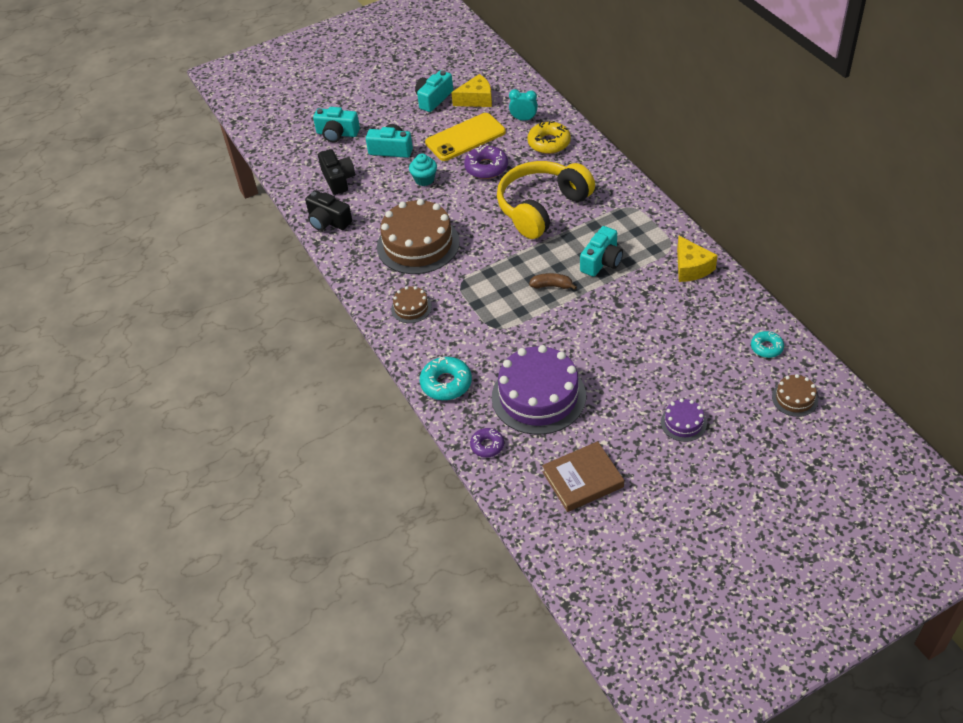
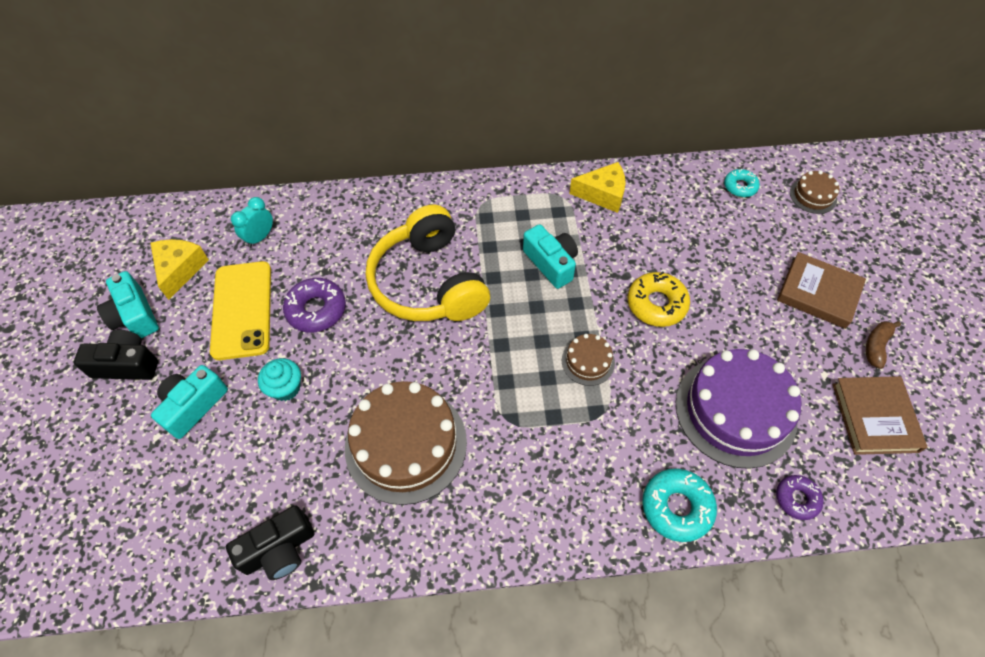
camera: 70 degrees left, 10 degrees up
turquoise camera [313,107,360,142] -> none
black camera [318,149,355,195] -> black camera moved to [74,329,158,380]
brown cake [391,286,432,323] -> brown cake moved to [562,334,615,386]
yellow donut [527,121,571,154] -> yellow donut moved to [628,271,690,327]
brown banana [529,273,577,290] -> brown banana moved to [866,321,901,369]
purple cake [661,399,707,442] -> brown book [777,252,866,329]

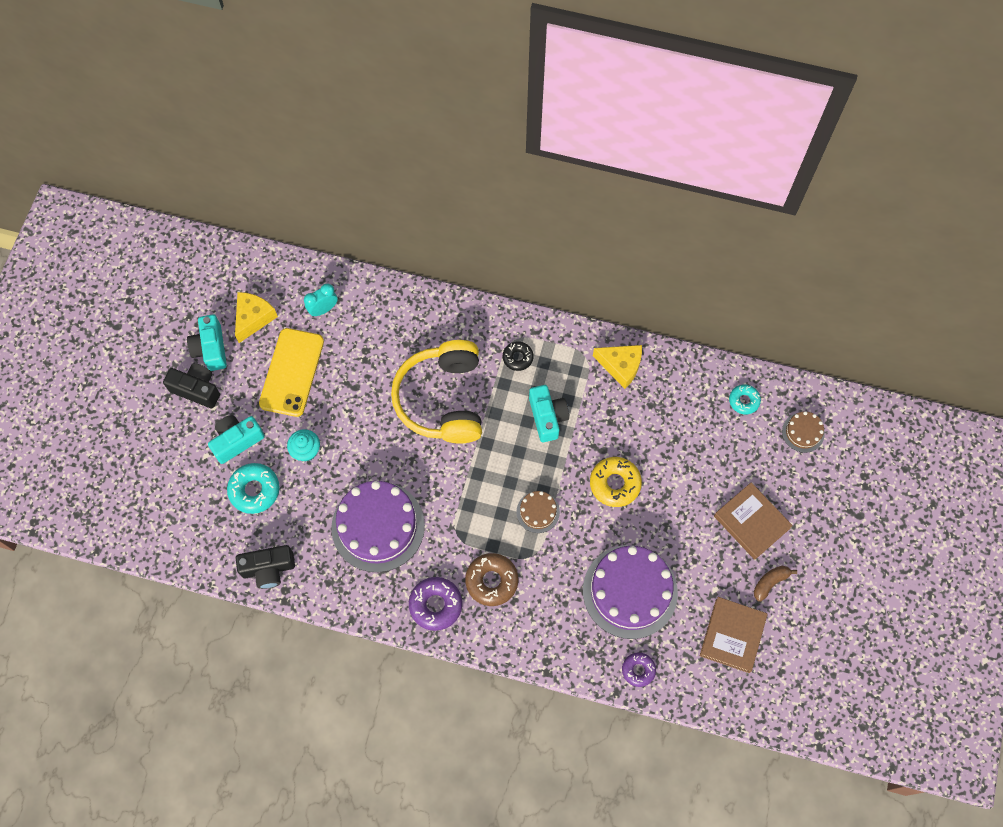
camera: 20 degrees right, 10 degrees up
purple donut [283,278,346,333] -> purple donut moved to [409,577,462,631]
brown cake [345,381,467,505] -> purple cake [331,481,425,572]
turquoise donut [642,468,717,542] -> turquoise donut moved to [227,463,280,514]
none -> brown donut [465,553,518,606]
none -> black donut [503,341,534,371]

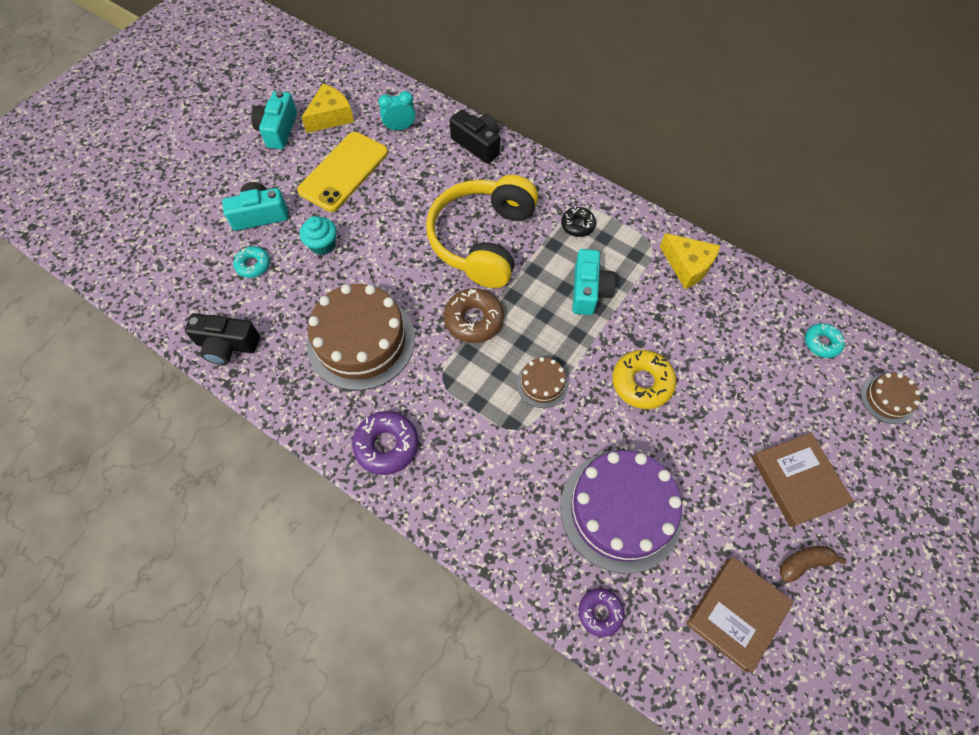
camera: 20 degrees right, 5 degrees down
black camera [163,363,220,409] -> black camera moved to [450,110,500,164]
turquoise donut [227,463,280,514] -> turquoise donut [233,246,270,278], size x0.62
purple cake [331,481,425,572] -> brown cake [307,284,415,390]
brown donut [465,553,518,606] -> brown donut moved to [444,288,504,343]

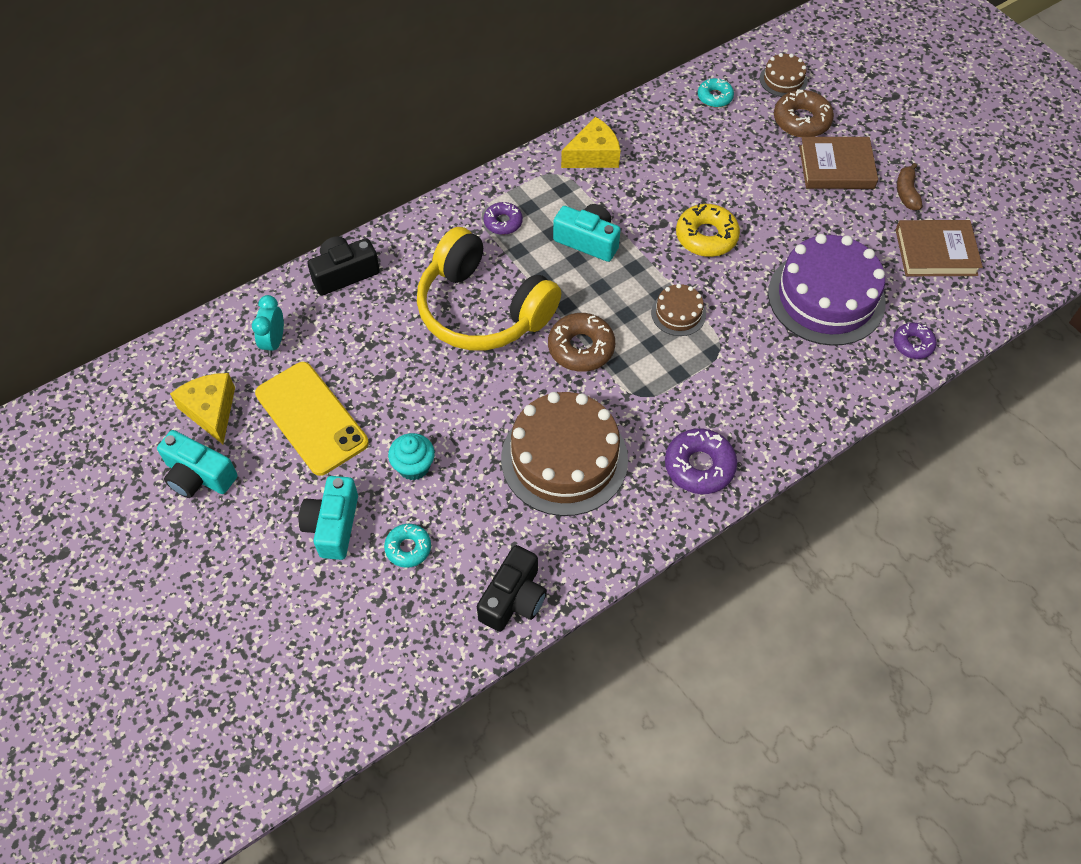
camera: 70 degrees left, 5 degrees down
black donut [561,206,596,237] -> purple donut [484,202,523,235]
brown book [686,556,794,672] -> brown book turned 60 degrees counterclockwise [895,220,983,276]
none -> brown donut [774,89,834,137]

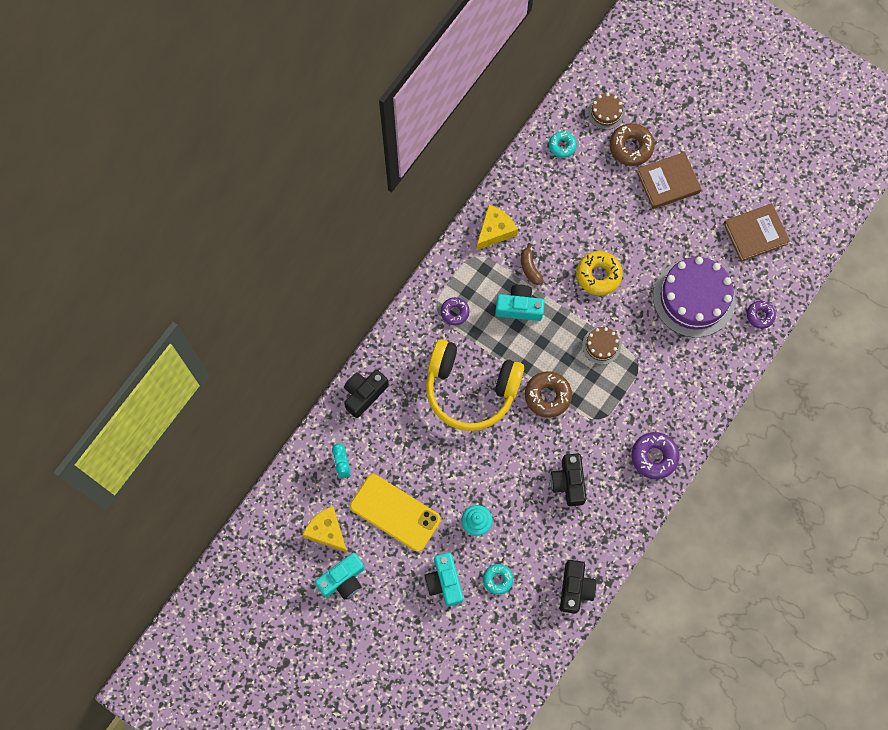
camera: 20 degrees left, 15 degrees up
turquoise camera [157,430,237,498] -> turquoise camera turned 45 degrees counterclockwise [315,553,365,600]
brown cake [501,392,628,516] -> black camera [550,453,587,506]
brown banana [897,163,922,210] -> brown banana moved to [521,243,544,285]

